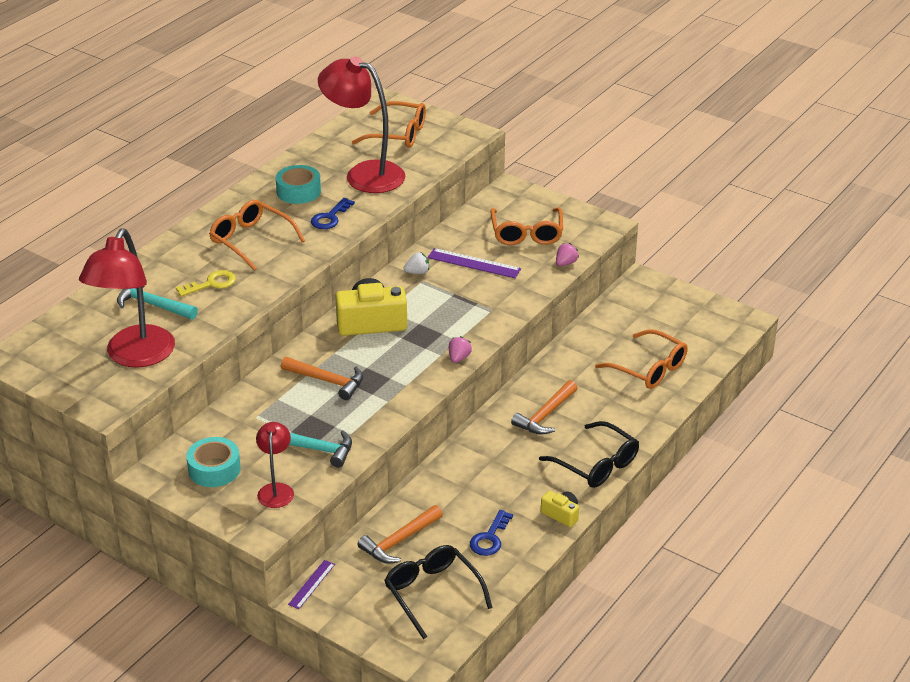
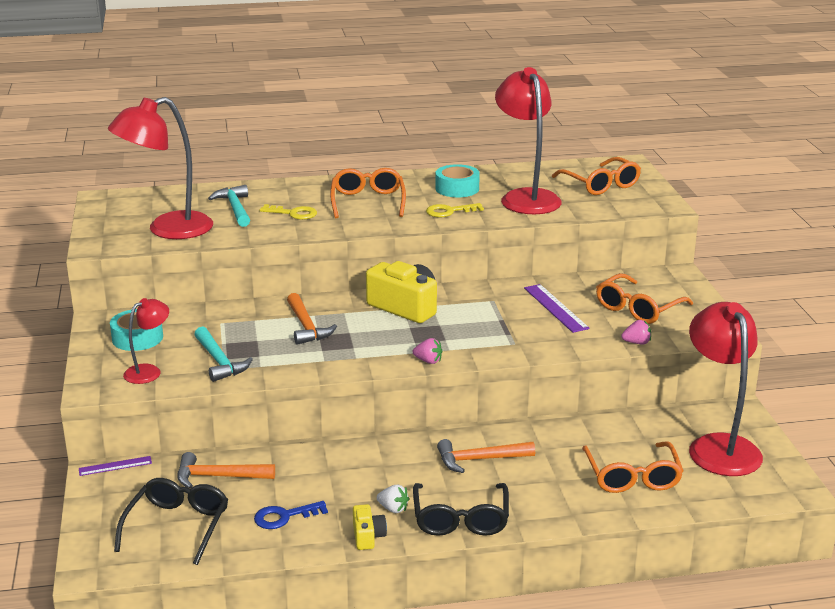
camera: 45 degrees right, 10 degrees down
blue key [311,198,355,229] -> yellow key [426,203,484,217]
white strawberry [404,252,429,274] -> white strawberry moved to [377,485,409,513]
pink strawberry [449,336,472,363] -> pink strawberry turned 45 degrees clockwise [413,338,442,364]
none -> red lamp [689,302,763,476]

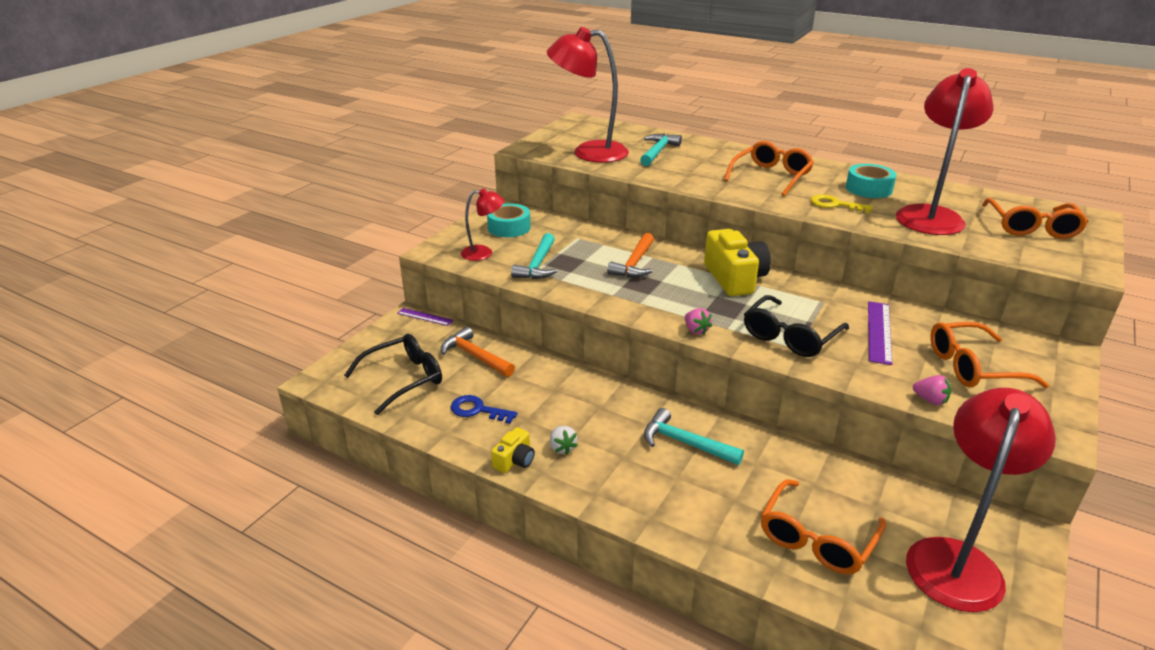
camera: 40 degrees right, 5 degrees up
yellow key [260,204,317,220] -> none
black glasses [413,483,509,536] -> black glasses moved to [744,295,849,357]
orange hammer [437,439,535,473] -> turquoise hammer [644,408,744,465]

